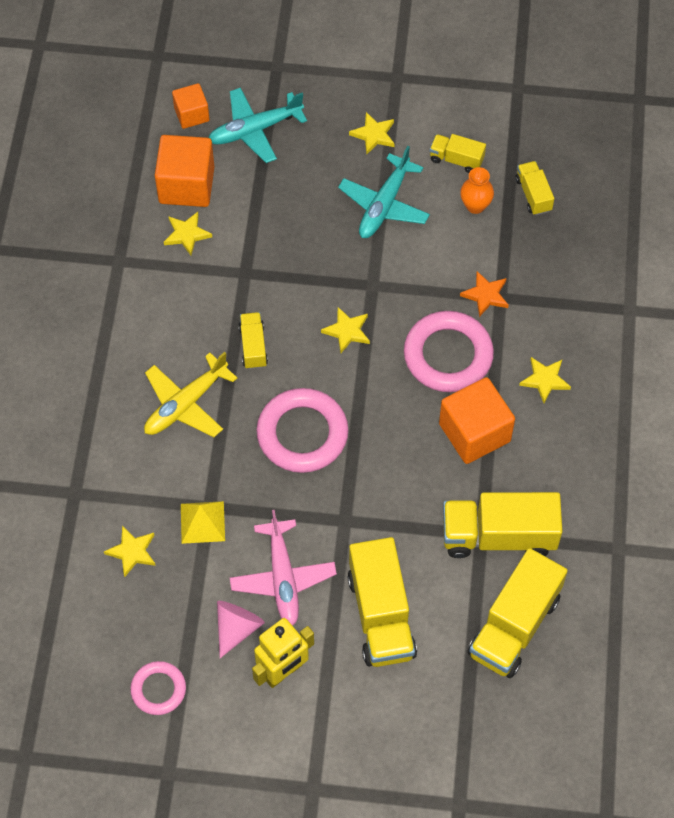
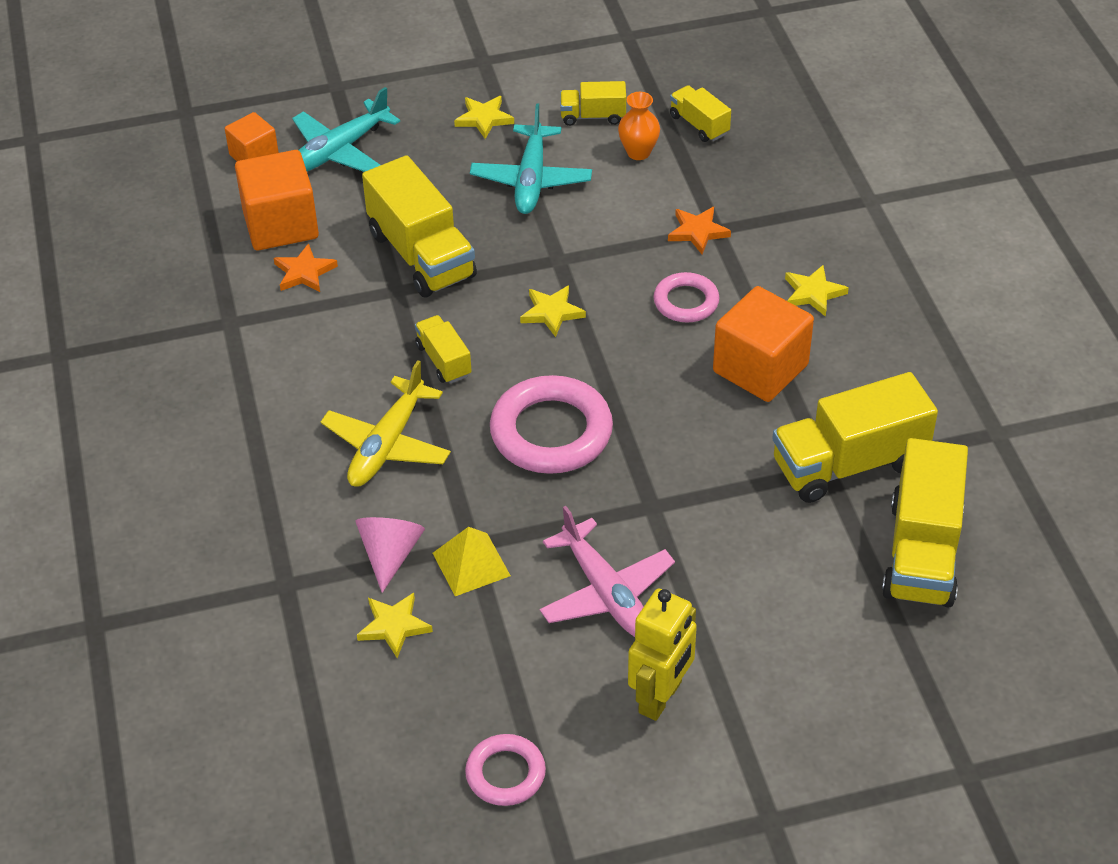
camera: 20 degrees left, 15 degrees down
yellow star [164,212,212,255] -> orange star [274,243,338,292]
pink cone [217,601,265,658] -> pink cone moved to [355,517,425,593]
yellow truck [348,537,417,667] -> yellow truck moved to [362,155,477,297]
pink ring [404,311,494,392] -> pink ring [654,272,719,323], size x0.57

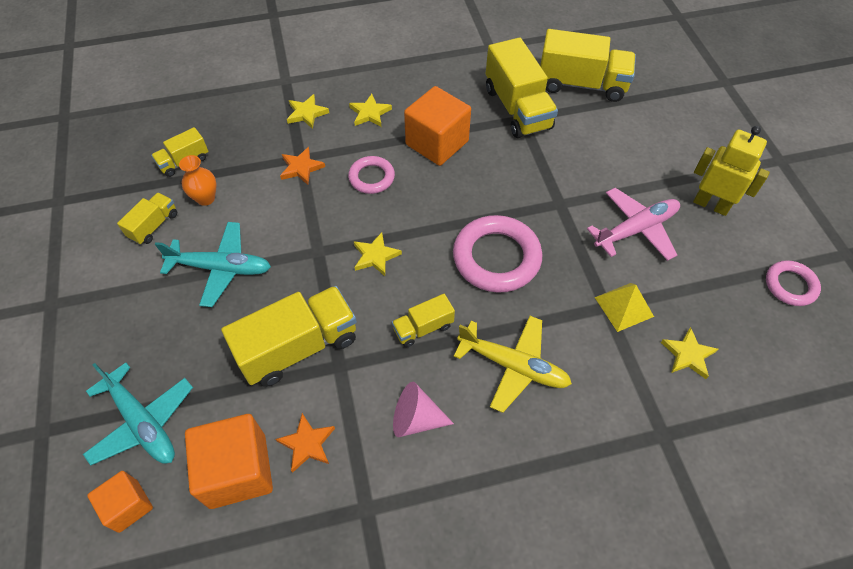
camera: 90 degrees left, 10 degrees up
pink cone [355,517,425,593] -> pink cone moved to [393,382,454,437]
yellow star [454,96,514,139] -> yellow star moved to [287,94,329,129]
yellow truck [560,81,626,126] -> yellow truck turned 150 degrees counterclockwise [117,192,177,245]

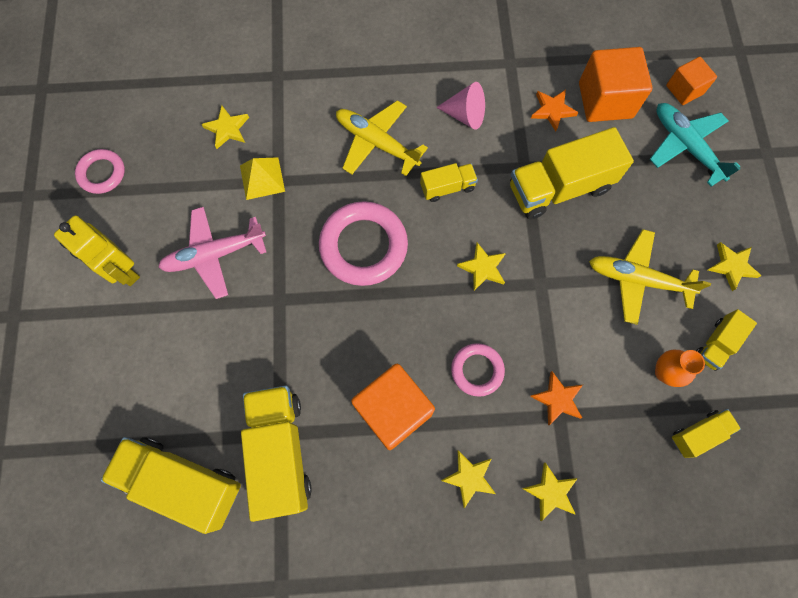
camera: 170 degrees left, 15 degrees up
turquoise plane [155,222,271,307] -> yellow plane [589,229,711,325]
none -> yellow star [708,242,761,291]

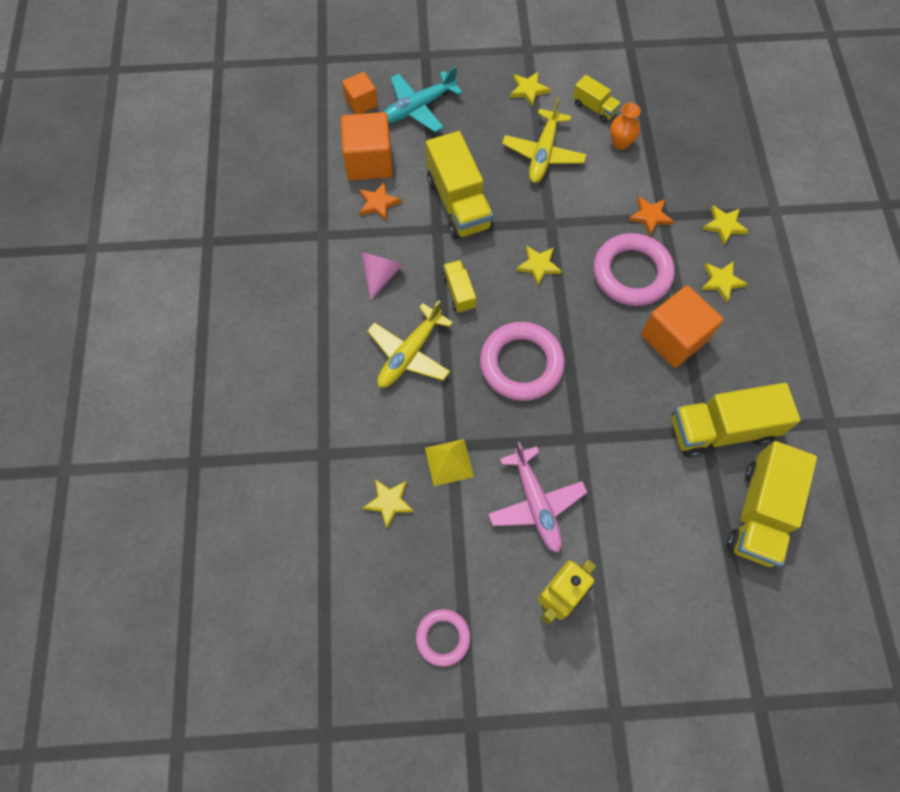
camera: 90 degrees left, 5 degrees down
pink ring [451,343,505,397] -> pink ring [593,233,675,306], size x1.76
yellow truck [672,409,741,458] -> none

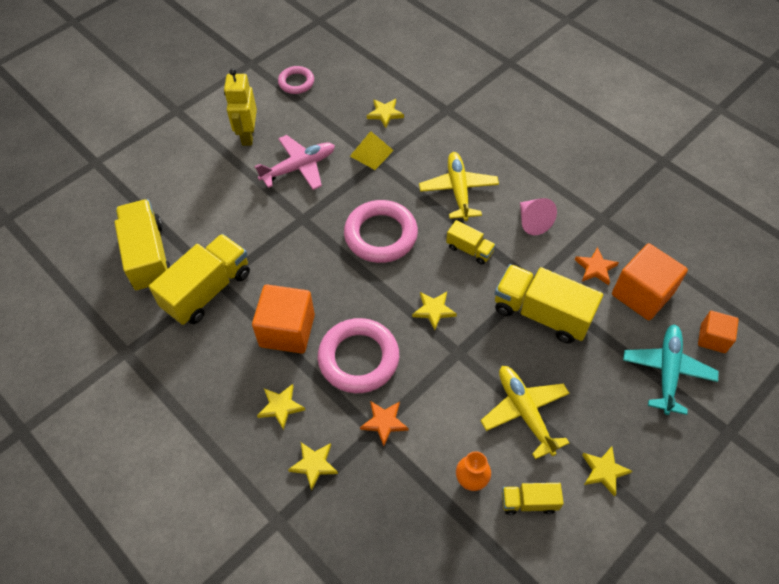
camera: 140 degrees right, 10 degrees down
pink plane [488,442,587,553] -> pink plane turned 120 degrees clockwise [255,135,335,190]

